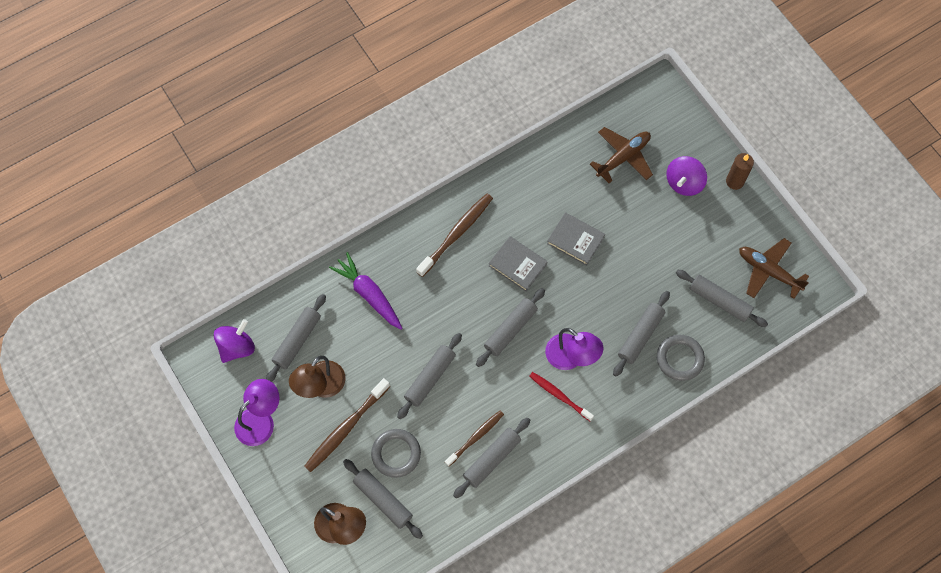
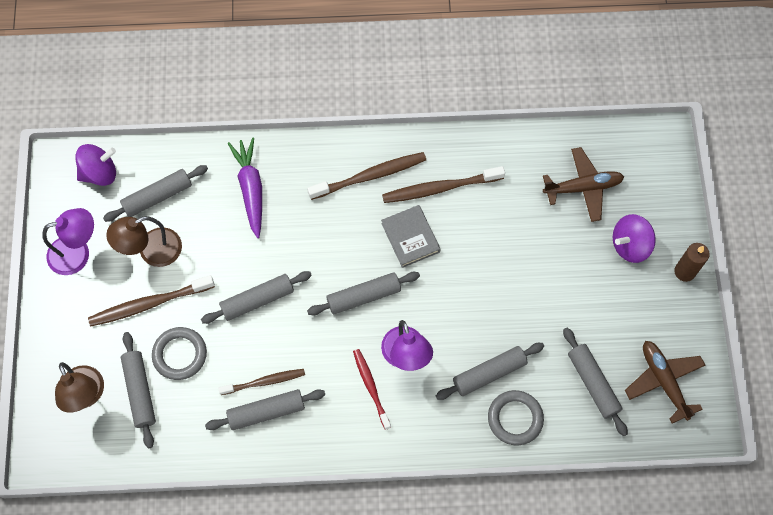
camera: 30 degrees right, 0 degrees up
grey book [547,212,605,266] -> none
none -> brown toothbrush [382,166,505,203]

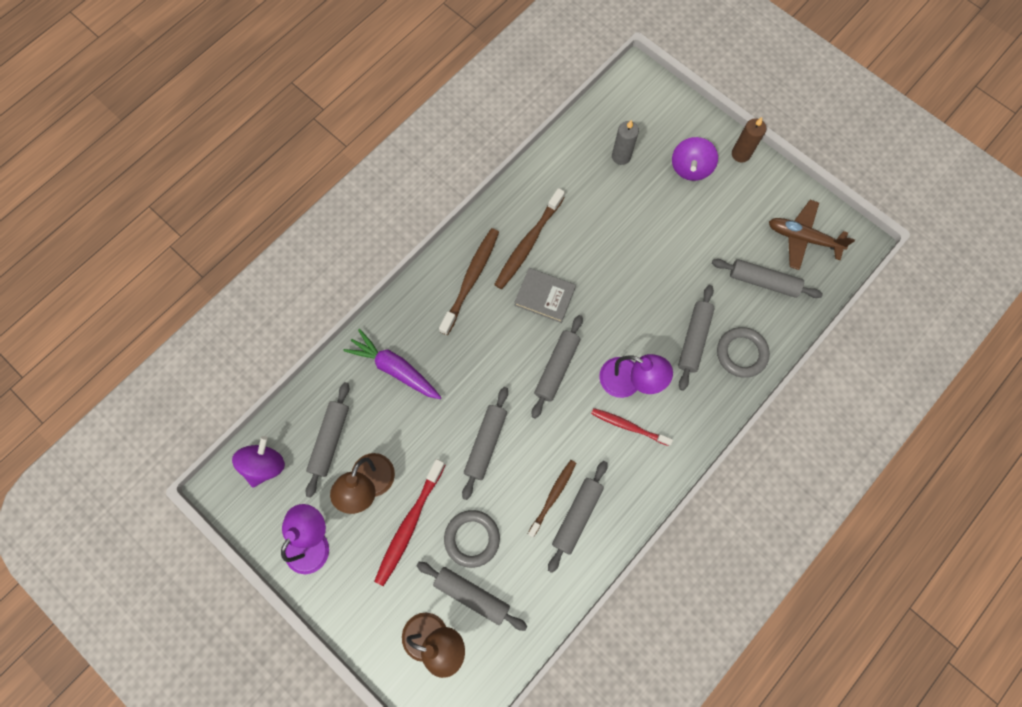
camera: 45 degrees left, 5 degrees up
brown toothbrush [88,275,215,327] -> red toothbrush [374,459,445,586]
brown plane [543,147,624,222] -> grey candle [612,120,639,165]

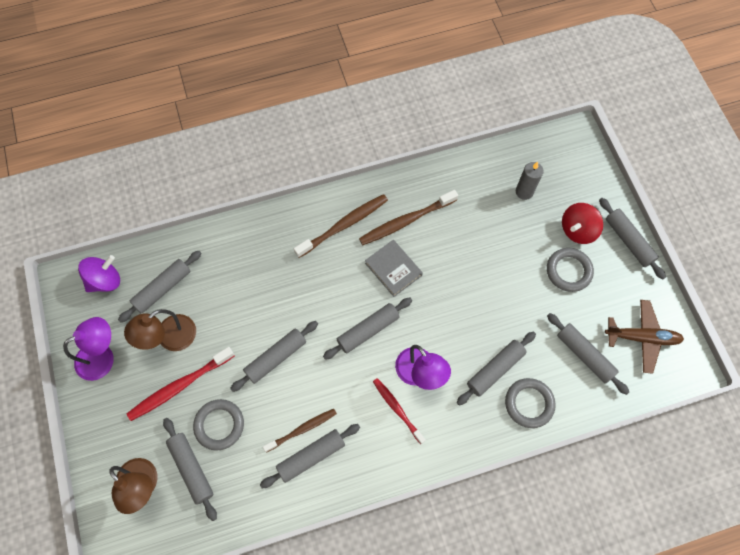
camera: 30 degrees right, 5 degrees down
purple carrot [343,329,442,399] -> none
purple spinning top [672,137,718,181] -> red spinning top [562,203,603,244]
brown candle [732,117,766,163] -> grey rolling pin [599,198,666,280]
brown plane [769,200,855,270] -> brown plane turned 135 degrees clockwise [605,300,684,374]
none -> grey ring [547,248,594,292]

